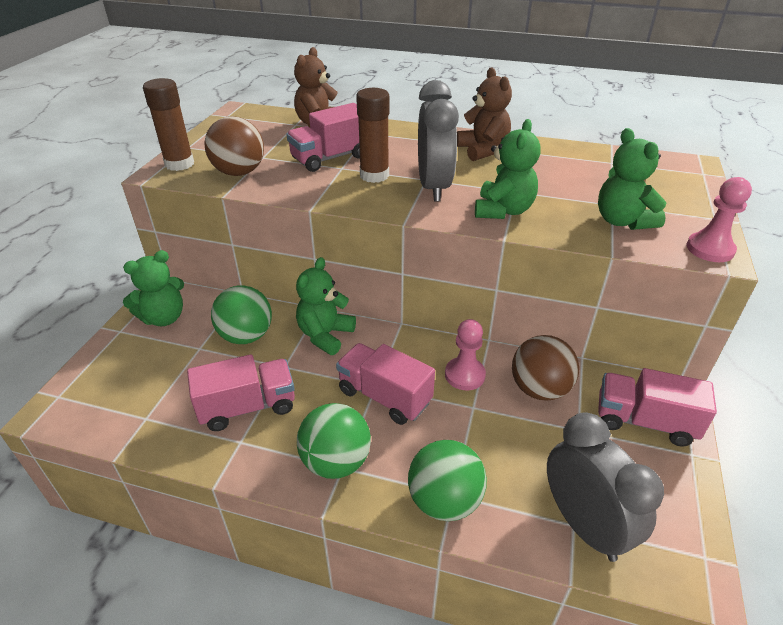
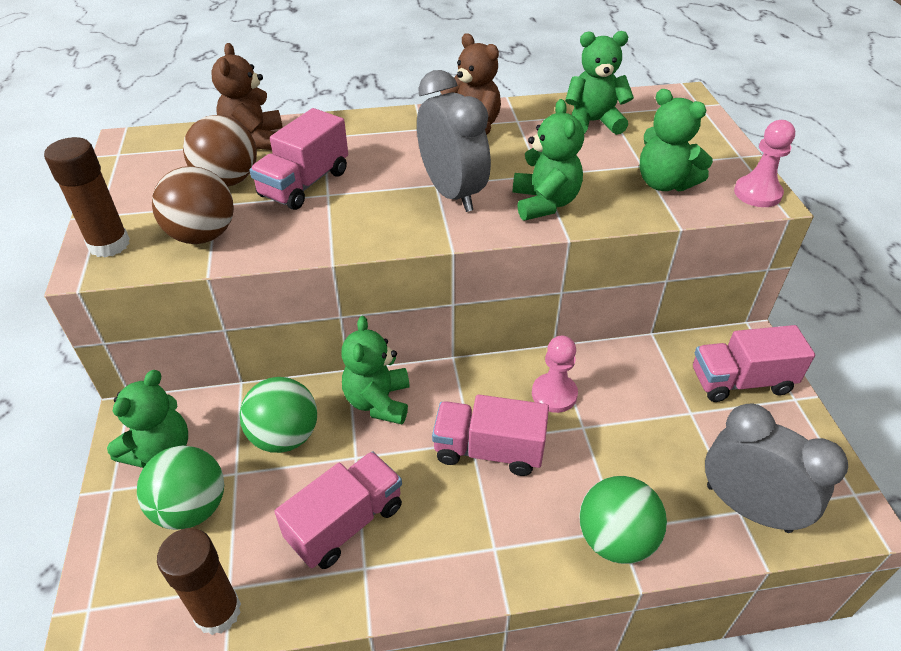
camera: 25 degrees left, 5 degrees up
green ball [297,403,371,479] -> green ball moved to [137,446,224,530]
brown glue stick [356,88,389,183] -> brown glue stick moved to [157,528,241,635]
brown ball [512,335,579,401] -> brown ball moved to [183,115,257,187]
none -> green teddy bear [565,31,634,135]

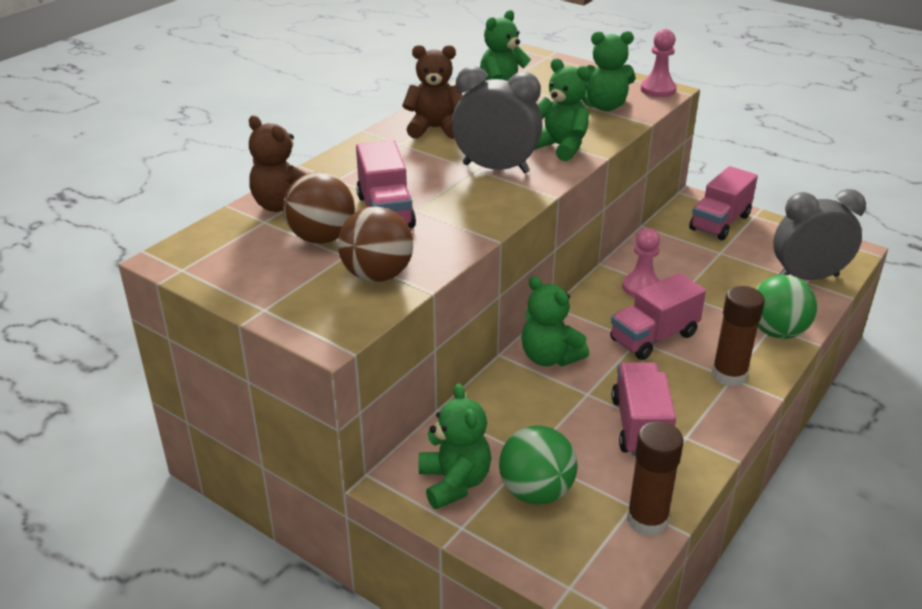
camera: 45 degrees left, 10 degrees down
brown glue stick [44,137,130,258] -> brown glue stick moved to [712,286,765,387]
green ball [240,377,317,453] -> none

